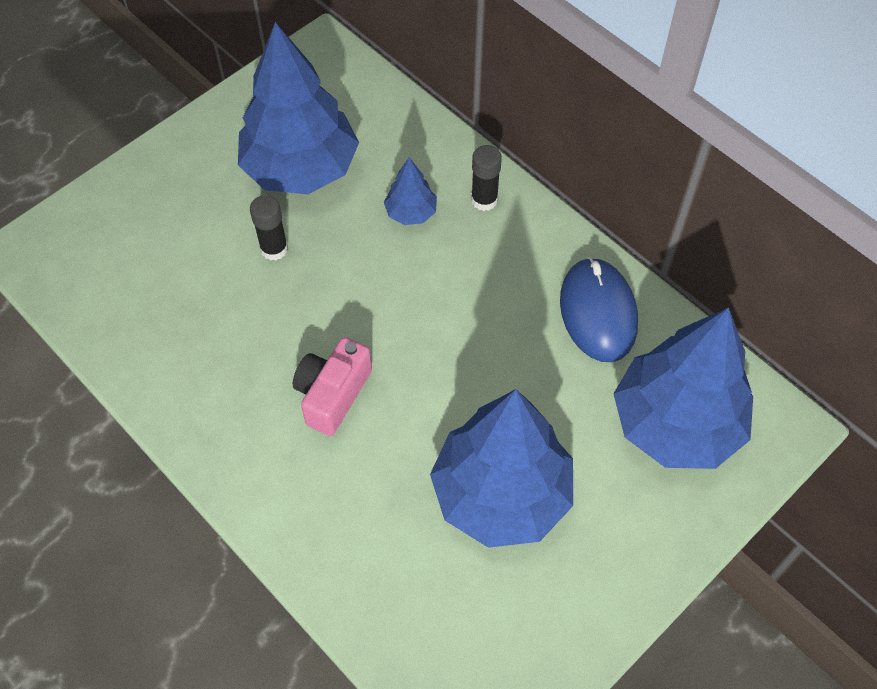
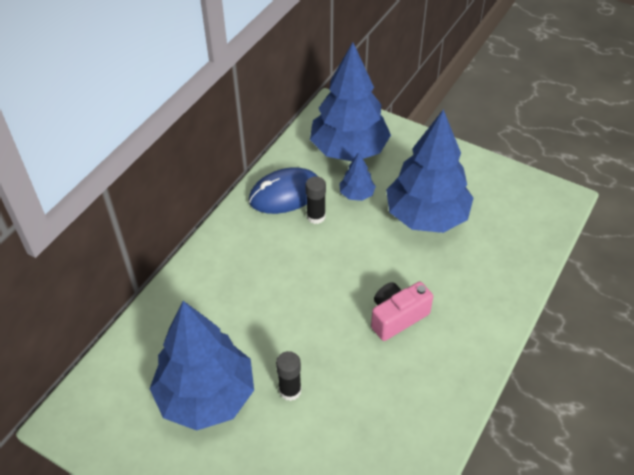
camera: 105 degrees left, 10 degrees down
pink camera [293,337,372,436] -> pink camera turned 135 degrees clockwise [371,282,433,341]
blue tree [384,157,437,225] -> blue tree moved to [339,152,376,201]
black glue stick [471,145,502,211] -> black glue stick moved to [305,176,326,224]

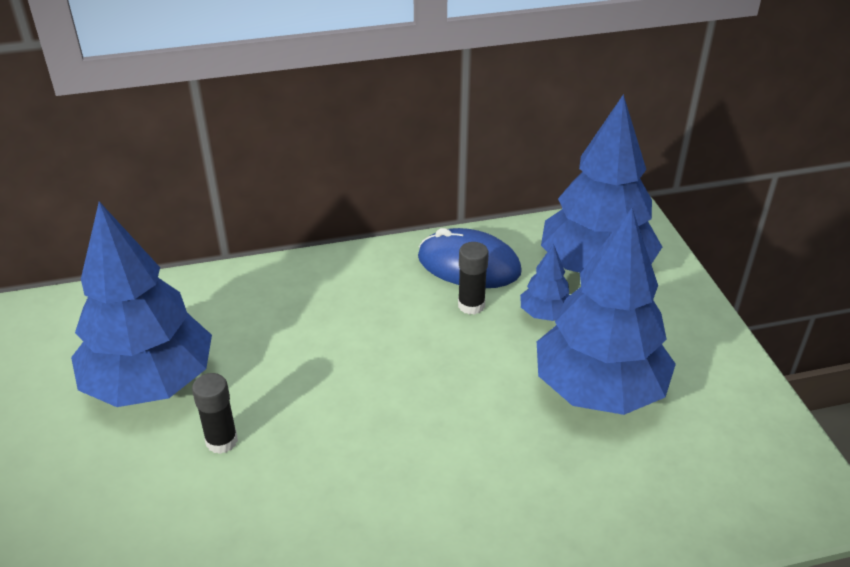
camera: 45 degrees right, 10 degrees down
pink camera [371,282,433,341] -> none

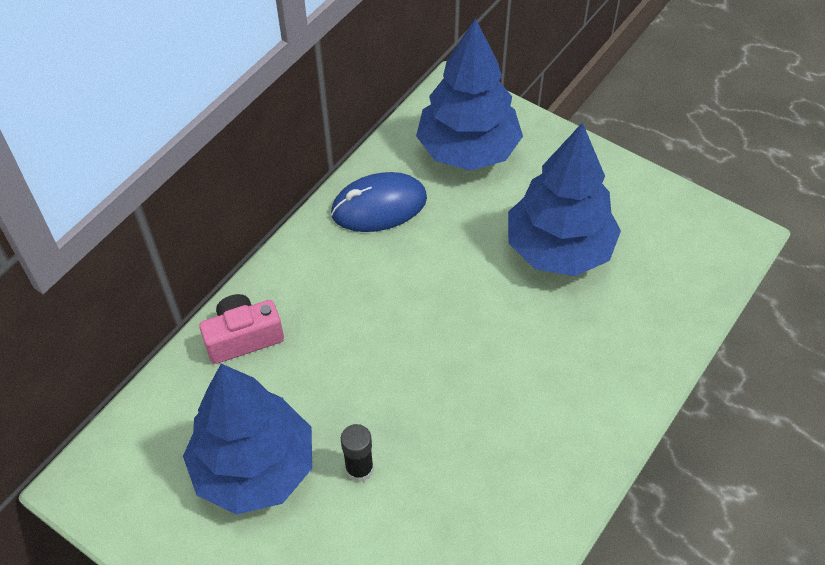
camera: 40 degrees left, 15 degrees up
black glue stick [458,242,489,315] -> none
blue tree [520,244,570,321] -> none
none -> pink camera [199,294,284,364]

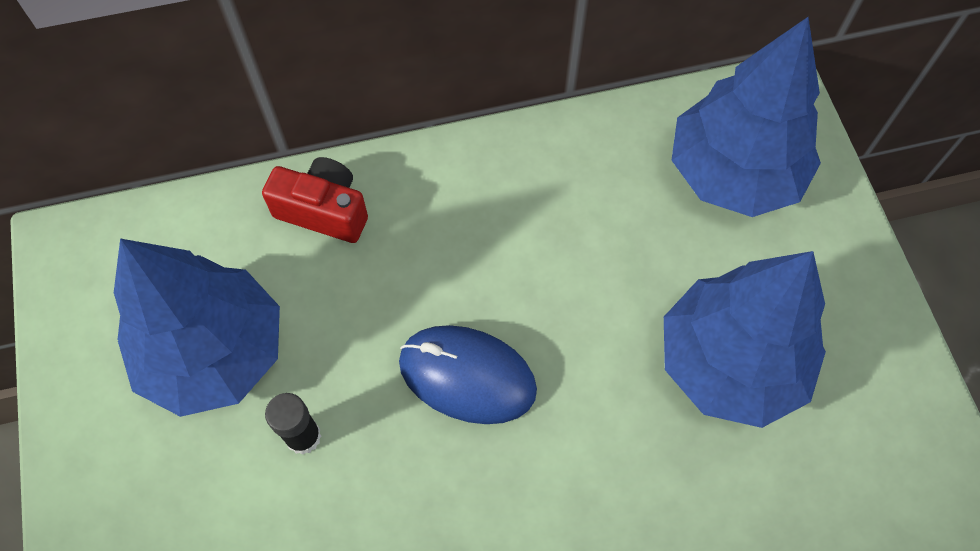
camera: 40 degrees right, 10 degrees up
pink camera [199,294,284,364] -> red camera [262,157,368,243]
blue mouse [331,172,427,232] -> blue mouse moved to [399,325,537,424]

